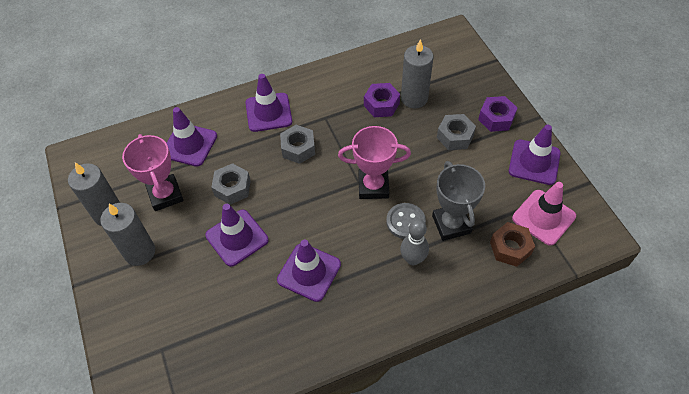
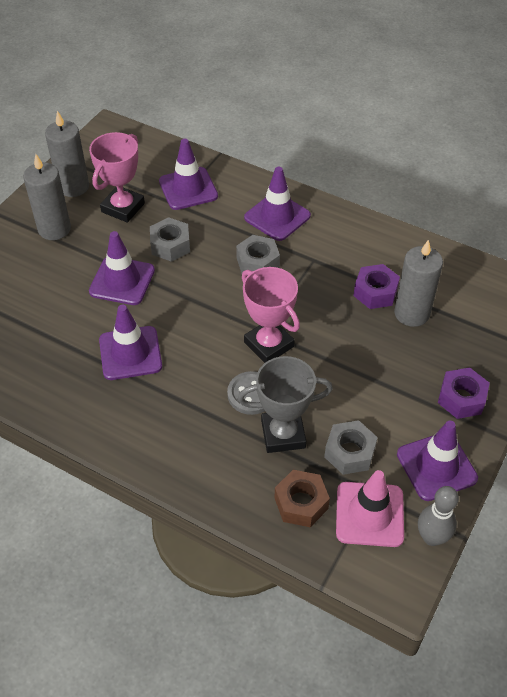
camera: 50 degrees right, 5 degrees down
grey bowling pin [400,219,429,265] -> grey bowling pin moved to [418,486,459,546]
grey trophy [432,161,485,241] -> grey trophy turned 45 degrees clockwise [238,356,333,453]
grey nut [437,114,476,150] -> grey nut moved to [324,420,378,475]

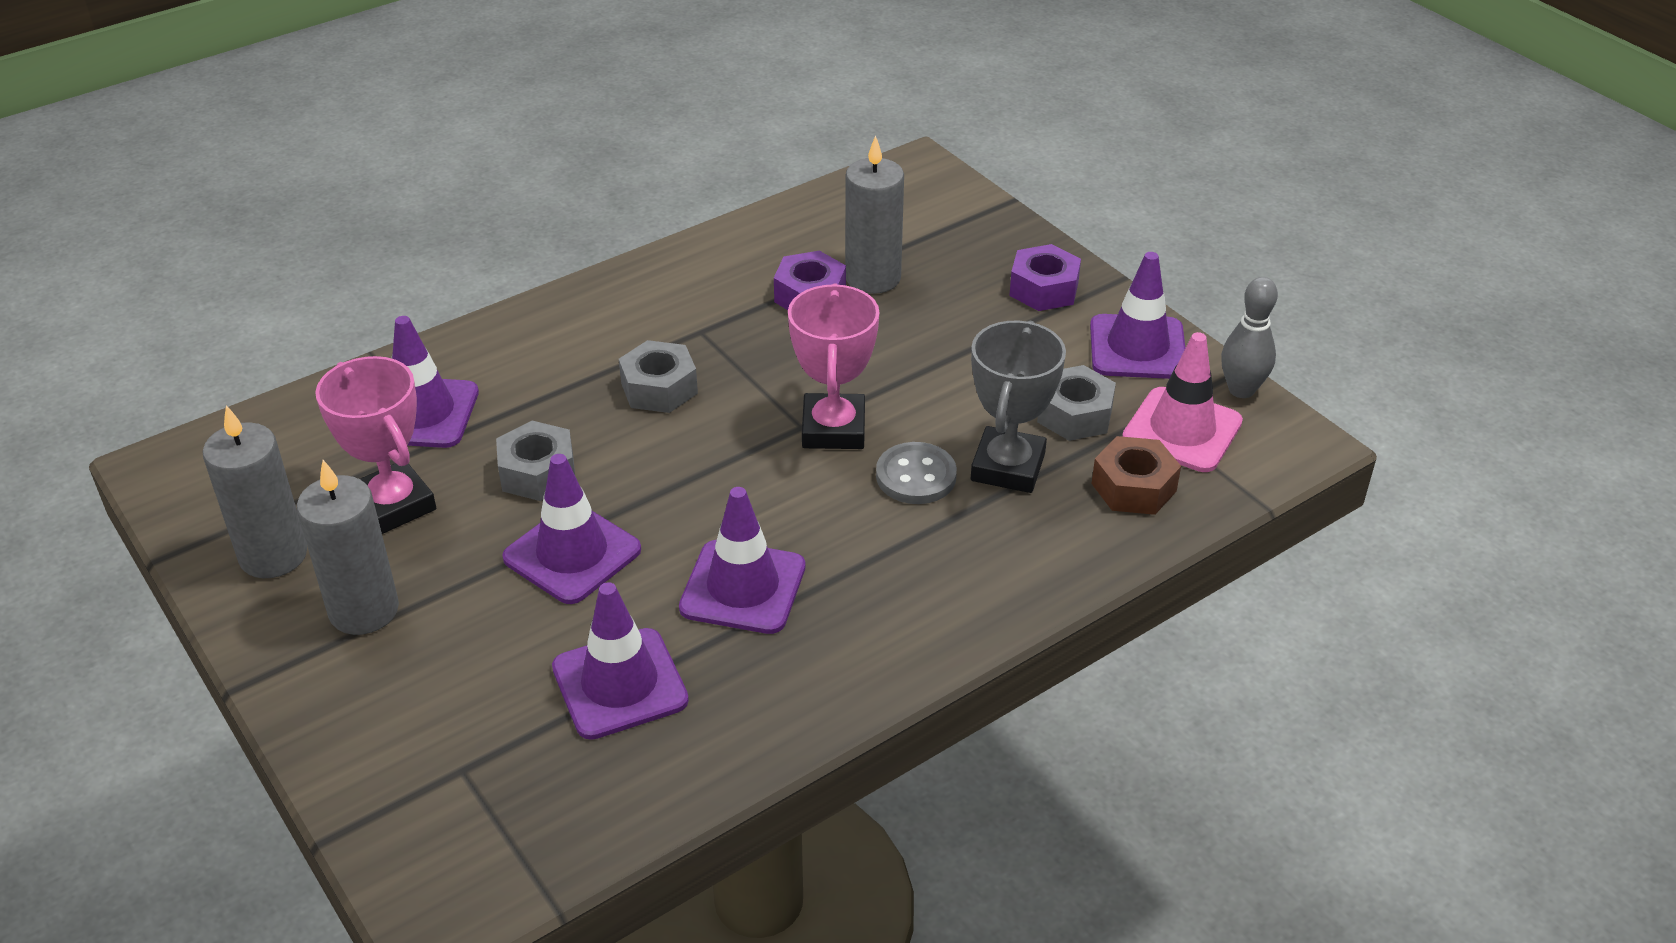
camera: 65 degrees left, 10 degrees down
pink trophy [242,267,300,363] -> pink trophy turned 75 degrees counterclockwise [788,284,880,449]
purple traffic cone [244,167,311,241] -> purple traffic cone moved to [552,582,689,740]

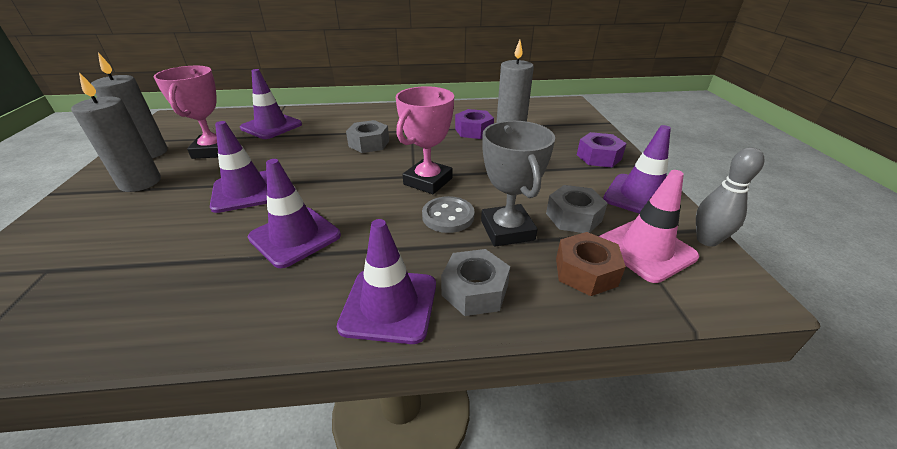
camera: 30 degrees right, 5 degrees down
grey nut [496,421,575,501] -> grey nut moved to [441,249,510,316]
purple traffic cone [552,582,689,740] -> purple traffic cone moved to [337,219,436,344]
grey trophy [971,321,1066,493] -> grey trophy turned 60 degrees counterclockwise [481,121,555,246]

